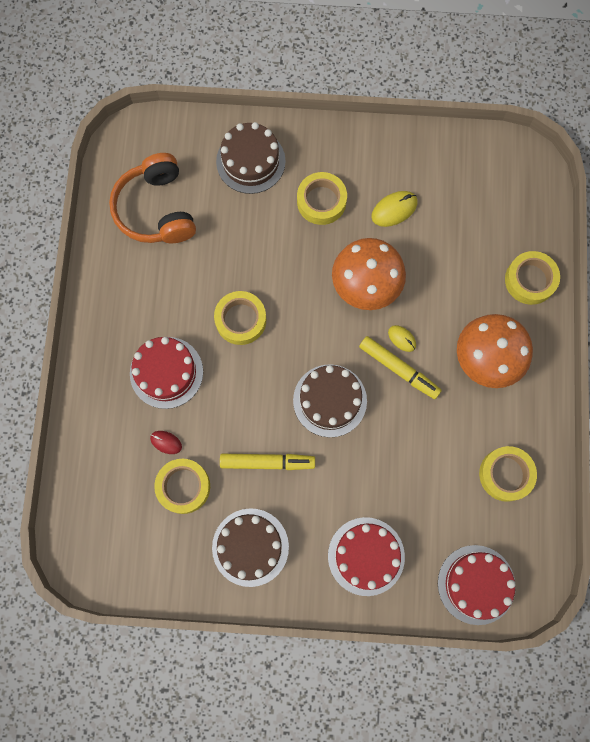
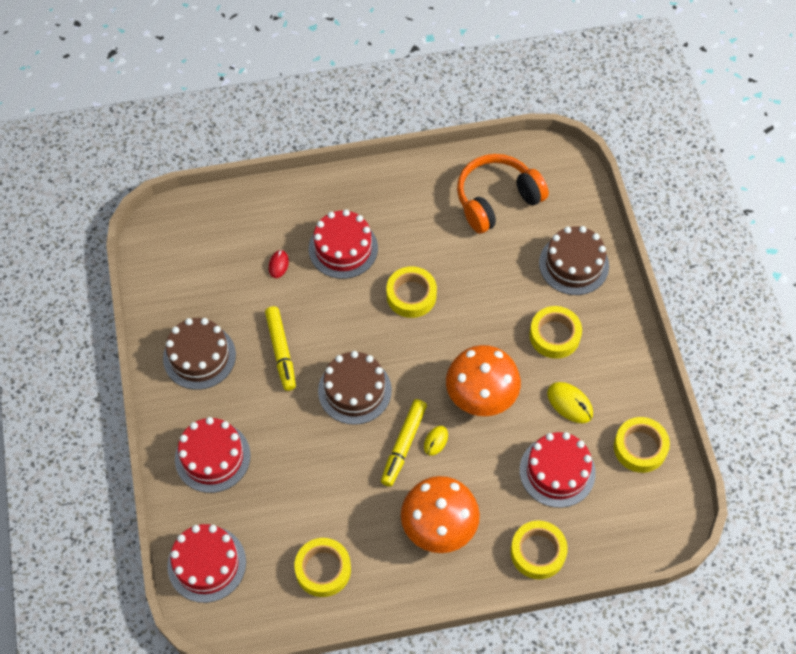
camera: 75 degrees right, 15 degrees down
yellow tape [154,459,210,514] -> yellow tape moved to [614,417,670,473]
none -> red cake [520,432,596,508]

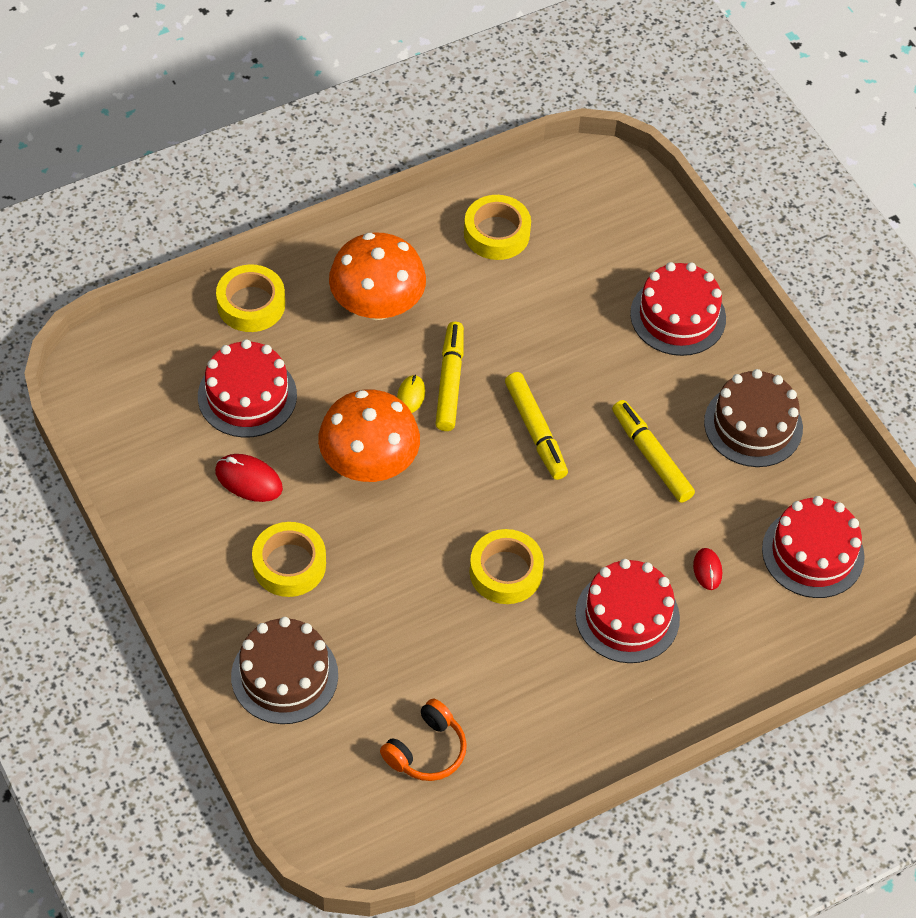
camera: 160 degrees right, 5 degrees down
red cake [167,524,246,603] -> red cake moved to [762,496,865,598]
brown cake [318,351,392,425] -> yellow marker [505,372,568,480]
orange headphones [457,154,549,234] -> orange headphones [380,699,467,781], size x0.60
yellow mouse [547,382,593,423] -> red mouse [215,454,283,502]
yellow tape [614,417,670,473] -> none

